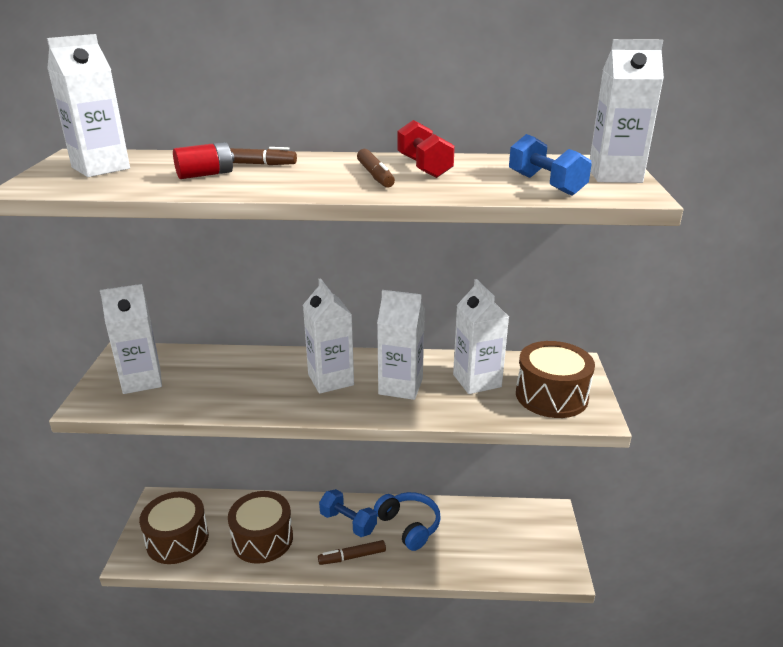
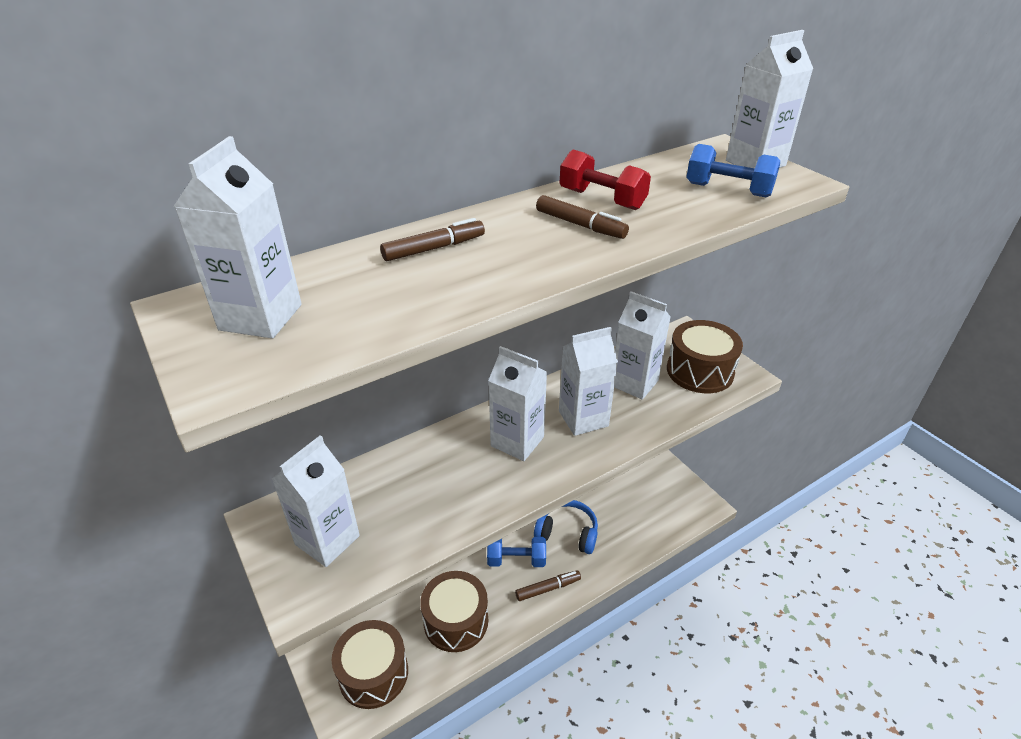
camera: 35 degrees left, 10 degrees up
red battery [173,142,234,179] -> none
brown marker [318,540,386,565] -> brown marker turned 150 degrees counterclockwise [515,570,581,601]

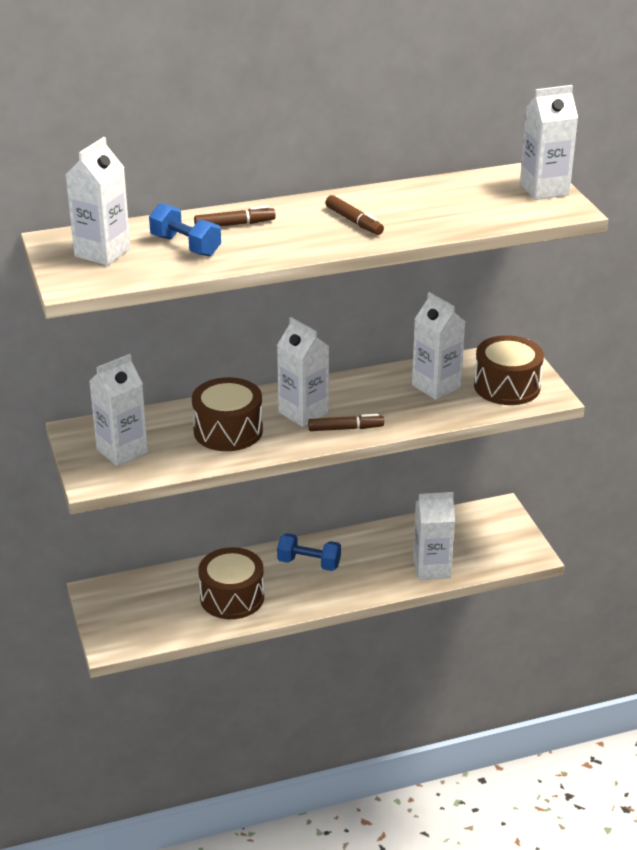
camera: 15 degrees right, 5 degrees down
brown drum [332,620,408,709] -> brown drum moved to [192,377,263,451]
brown marker [515,570,581,601] -> brown marker moved to [308,414,384,431]
blue headphones [534,500,598,554] -> none
white carton [559,327,618,436] -> white carton moved to [413,492,455,580]
red dumbbell [560,150,651,210] -> none
blue dumbbell [686,144,780,197] -> blue dumbbell moved to [149,203,221,257]

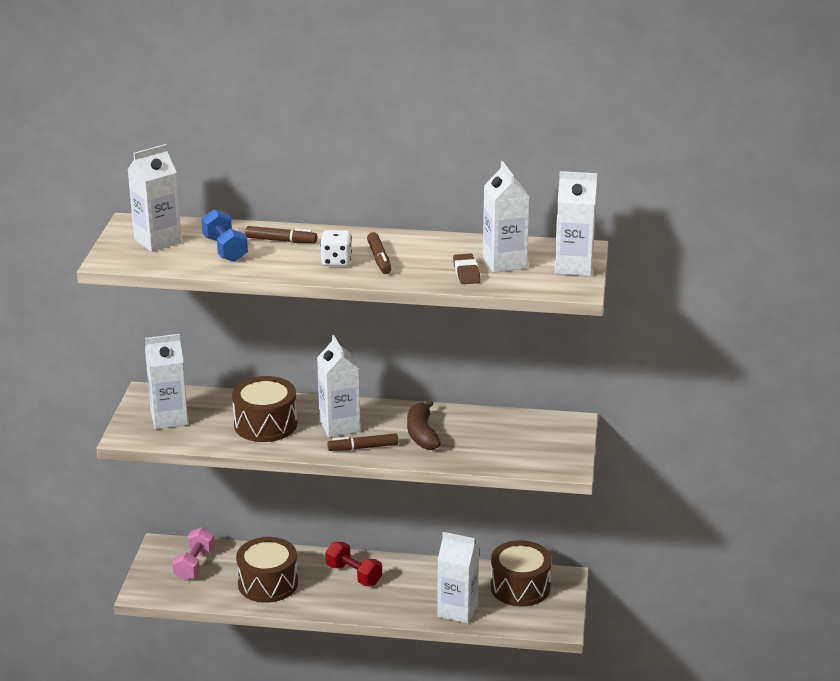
camera: 25 degrees right, 5 degrees down
blue dumbbell [277,533,341,571] -> red dumbbell [326,542,382,586]
brown marker [308,414,384,431] -> brown marker turned 150 degrees clockwise [327,433,398,451]
white carton [412,292,465,400] -> white carton moved to [483,161,530,273]
brown drum [474,335,544,405] -> brown drum moved to [490,540,552,607]
none -> pink dumbbell [172,527,215,581]
none -> white dice [320,230,352,266]
none -> brown banana [407,400,441,450]
none -> brown eraser [453,253,481,284]

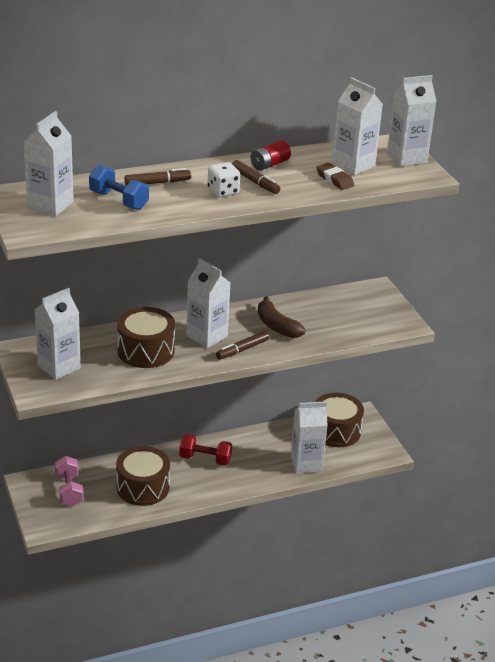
camera: 30 degrees left, 5 degrees up
none -> red battery [251,140,291,171]

